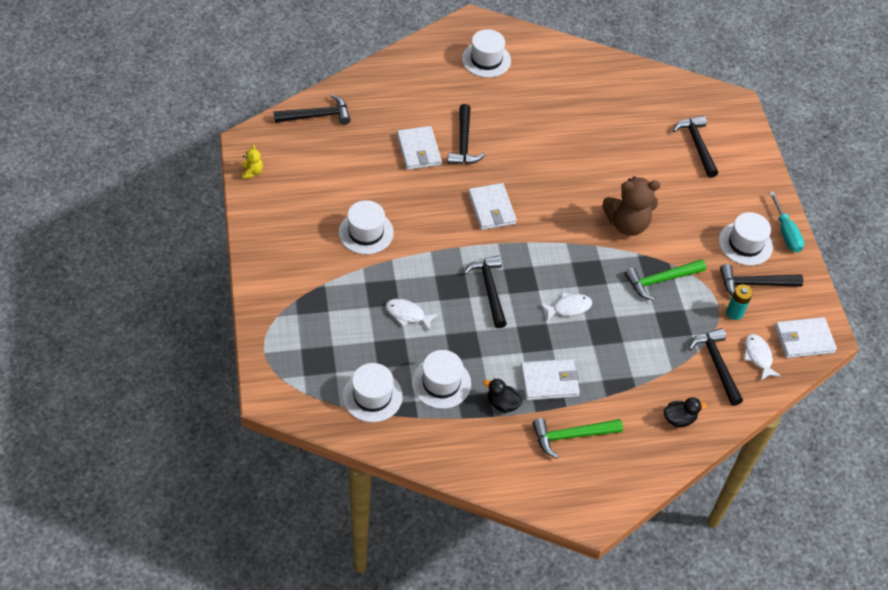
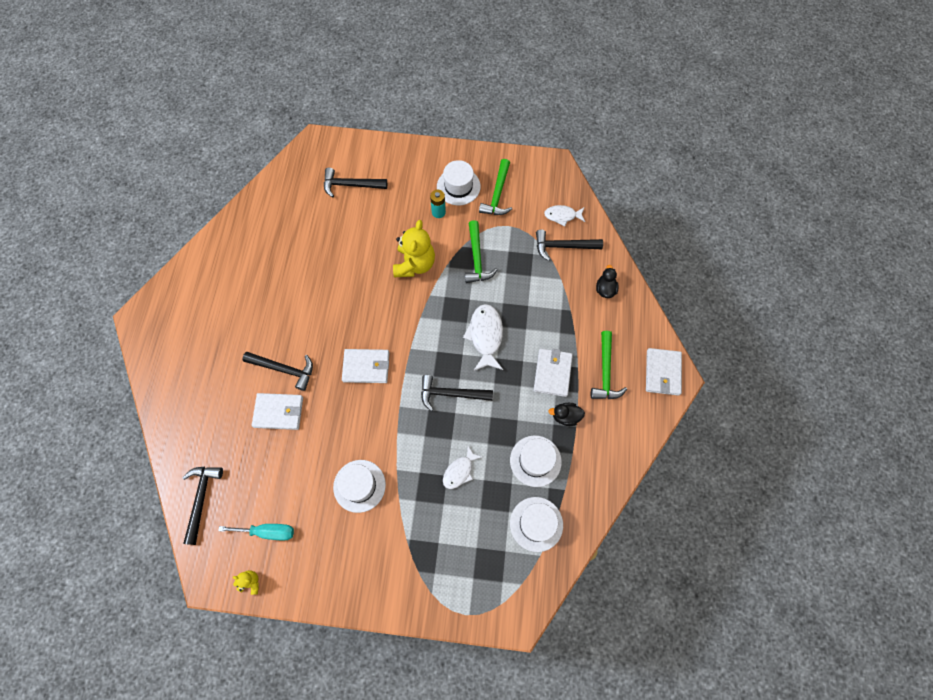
camera: 70 degrees left, 15 degrees up
white hat [462,29,511,78] -> none
black duck [483,378,522,413] -> black duck turned 45 degrees clockwise [548,403,585,426]
white fish [540,293,592,321] -> white fish [463,304,503,371], size x1.60
brown teddy bear [602,177,660,236] -> yellow teddy bear [393,220,435,277]
black hammer [720,264,803,296] -> green hammer [479,159,512,215]
turquoise battery [726,284,753,320] -> turquoise battery moved to [430,190,446,218]
turquoise screwdriver [770,192,804,253] -> turquoise screwdriver moved to [218,524,294,540]
white wallet [775,317,837,358] -> white wallet moved to [646,348,682,396]

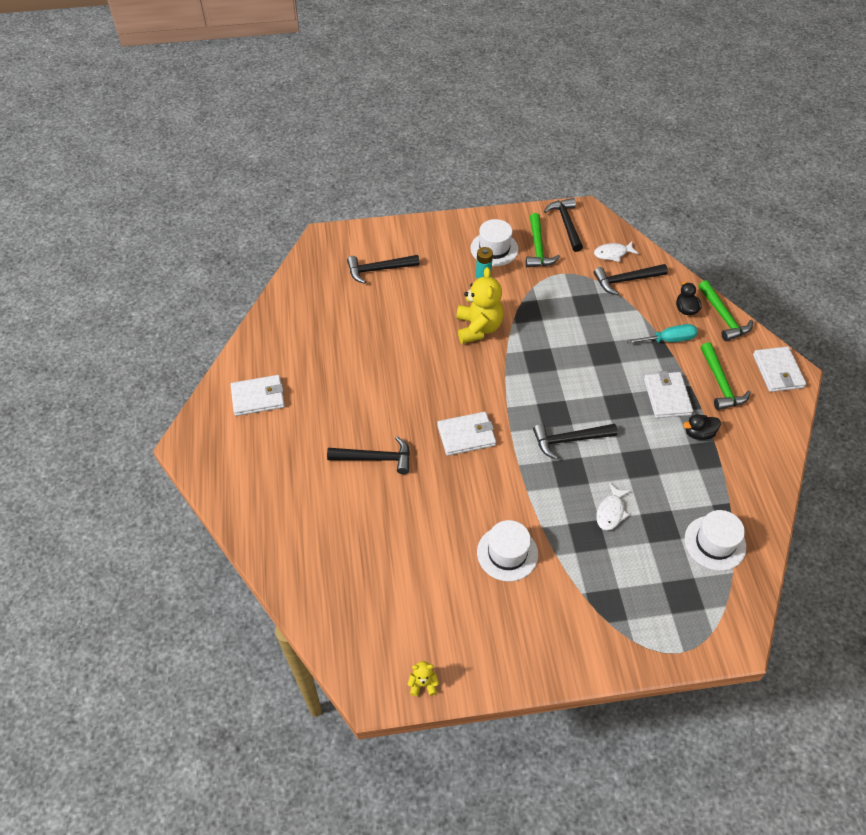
camera: 15 degrees left, 15 degrees down
black hammer [182,466,223,545] -> black hammer moved to [544,198,583,252]
turquoise screwdriver [218,524,294,540] -> turquoise screwdriver moved to [627,324,698,344]
white wallet [252,393,303,430] -> white wallet moved to [231,375,285,416]
white fish [463,304,503,371] -> none
green hammer [465,220,498,283] -> green hammer moved to [698,280,753,341]
white hat [510,435,562,487] -> none

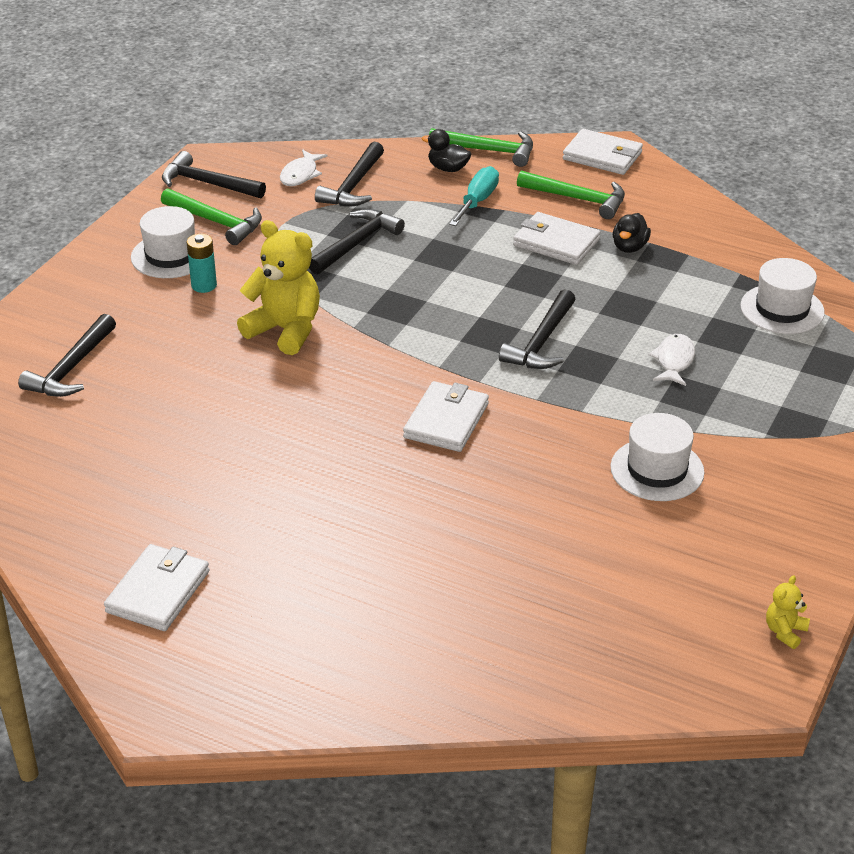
camera: 55 degrees left, 15 degrees down
black hammer [327,436,410,474] -> black hammer moved to [309,209,405,274]
white fish [596,483,631,531] -> white fish turned 135 degrees counterclockwise [648,334,695,386]

